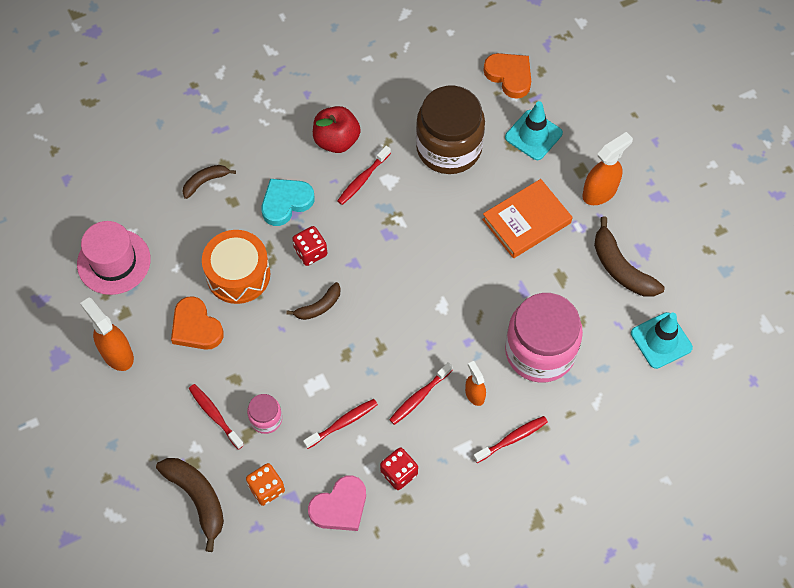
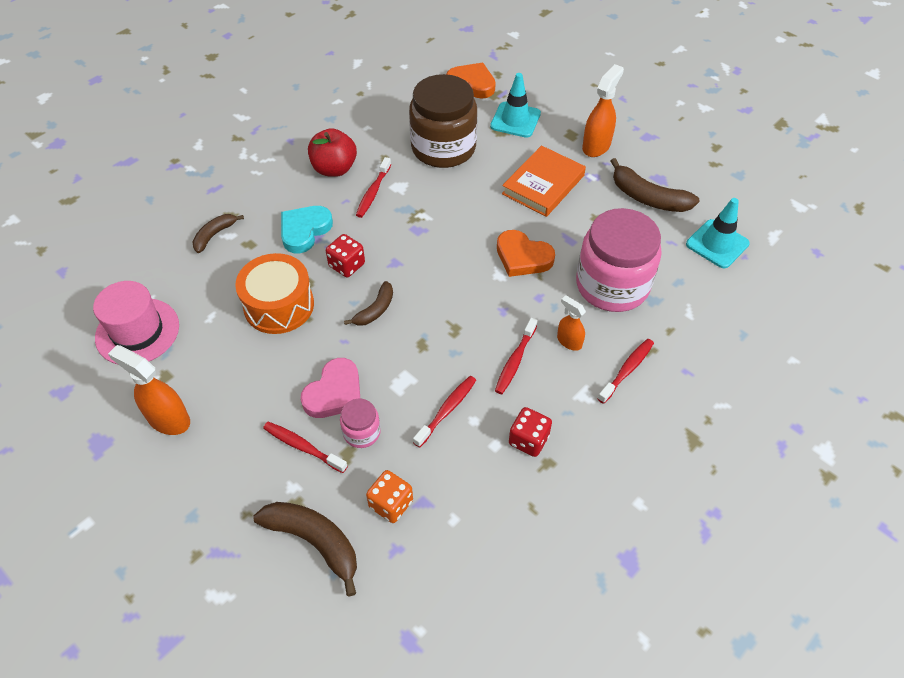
camera: 20 degrees left, 10 degrees down
orange heart [171,296,224,350] -> orange heart moved to [497,230,555,277]
pink heart [308,475,366,531] -> pink heart moved to [300,358,360,418]

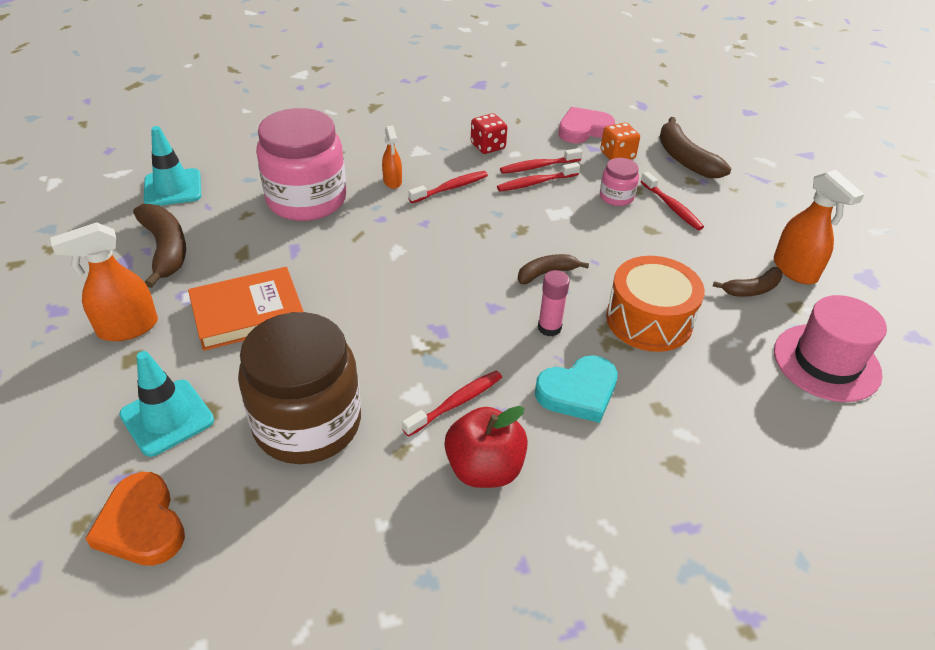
camera: 150 degrees left, 10 degrees down
brown banana [193,214,244,253] -> brown banana moved to [713,267,783,297]
pink heart [300,358,360,418] -> pink heart moved to [558,107,615,143]
red dice [326,234,365,277] -> pink glue stick [538,270,570,336]
orange heart [497,230,555,277] -> none
red toothbrush [597,339,654,404] -> red toothbrush moved to [500,148,582,174]

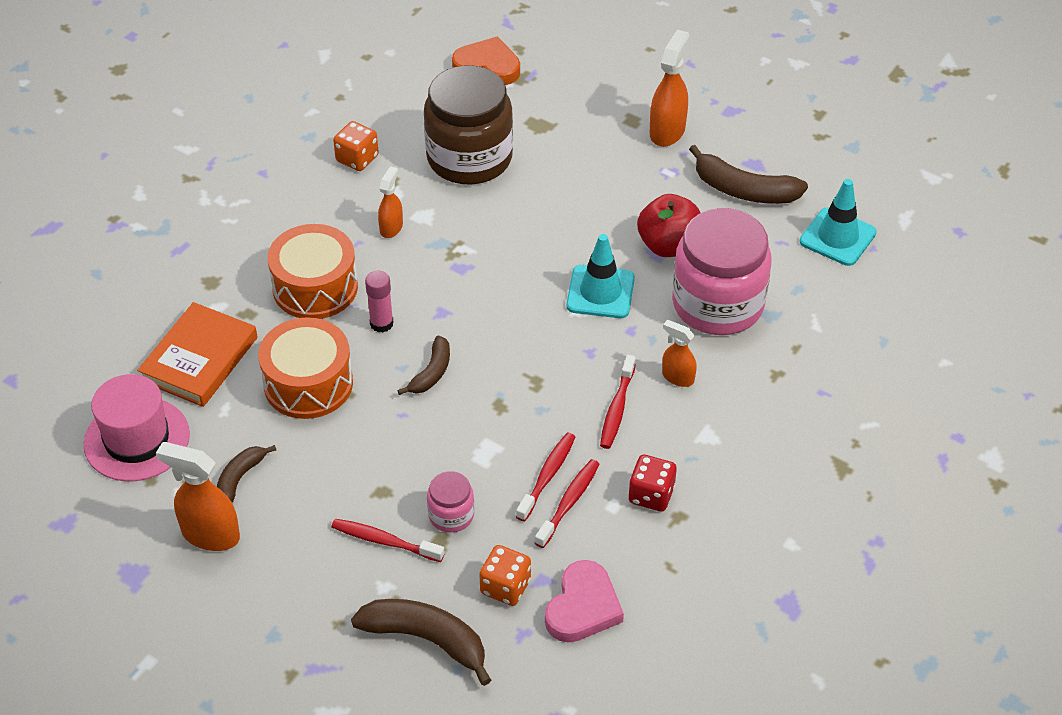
camera: 140 degrees right, 5 degrees up
turquoise traffic cone [119,351,214,457] -> turquoise traffic cone moved to [566,234,635,318]
orange book [188,267,304,351] -> orange book moved to [137,302,257,407]
red toothbrush [402,371,502,437] -> orange spray bottle [378,166,403,238]
red apple [444,406,528,488] -> red apple moved to [637,194,700,257]
turquoise heart [535,355,618,423] -> orange drum [268,224,358,319]
none -> orange dice [333,121,379,171]

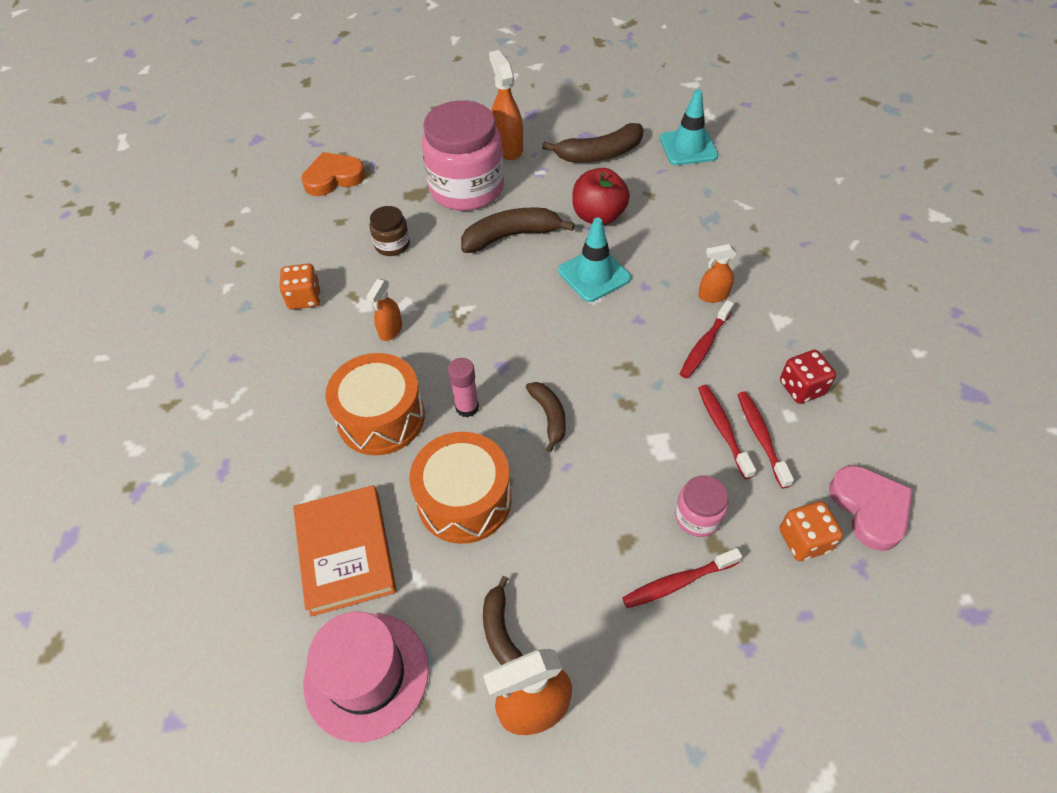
camera: 40 degrees left, 5 degrees up
brown banana [351,599,491,686] -> brown banana moved to [461,207,575,253]
orange spray bottle [378,166,403,238] -> orange spray bottle turned 135 degrees counterclockwise [366,279,402,341]
brown jar [424,66,513,185] -> brown jar [369,206,410,256], size x0.45
red toothbrush [600,355,636,449] -> red toothbrush turned 60 degrees clockwise [680,300,734,379]
pink jar [672,208,772,335] -> pink jar moved to [421,101,504,211]

